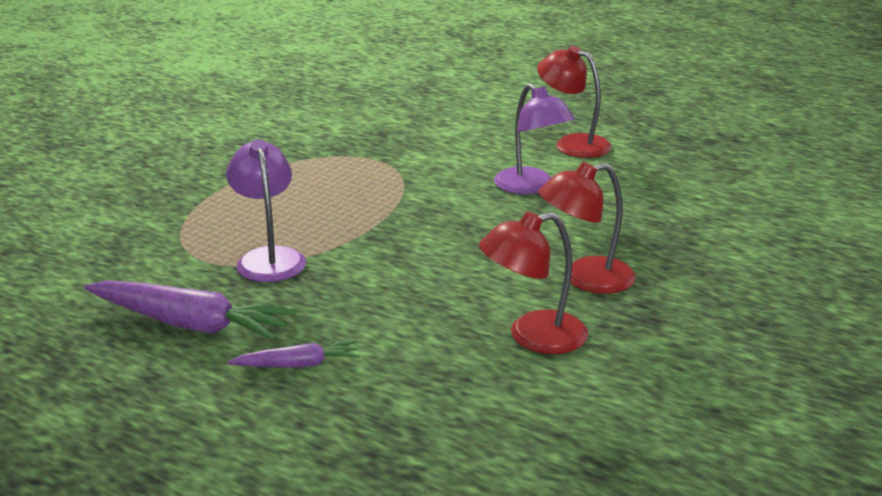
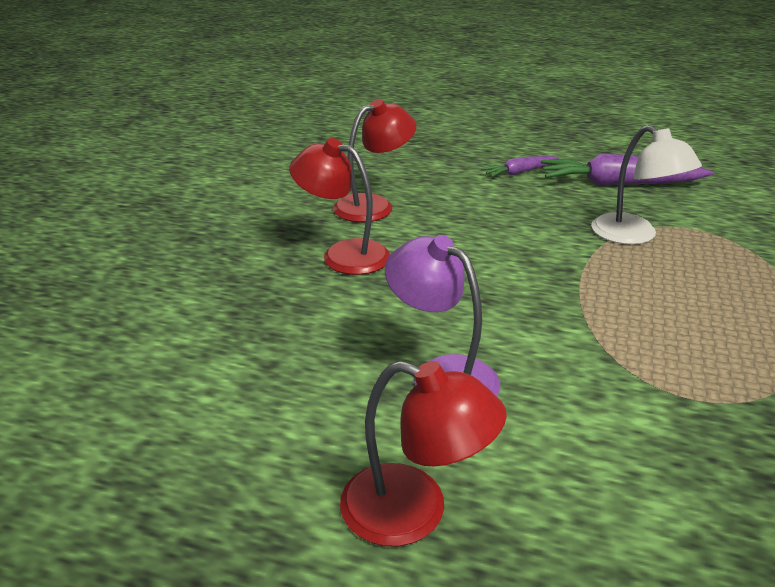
camera: 165 degrees right, 5 degrees up
purple lamp [226,139,306,282] -> white lamp [591,125,702,245]
red lamp [539,162,636,294] -> red lamp turned 120 degrees counterclockwise [289,138,390,275]

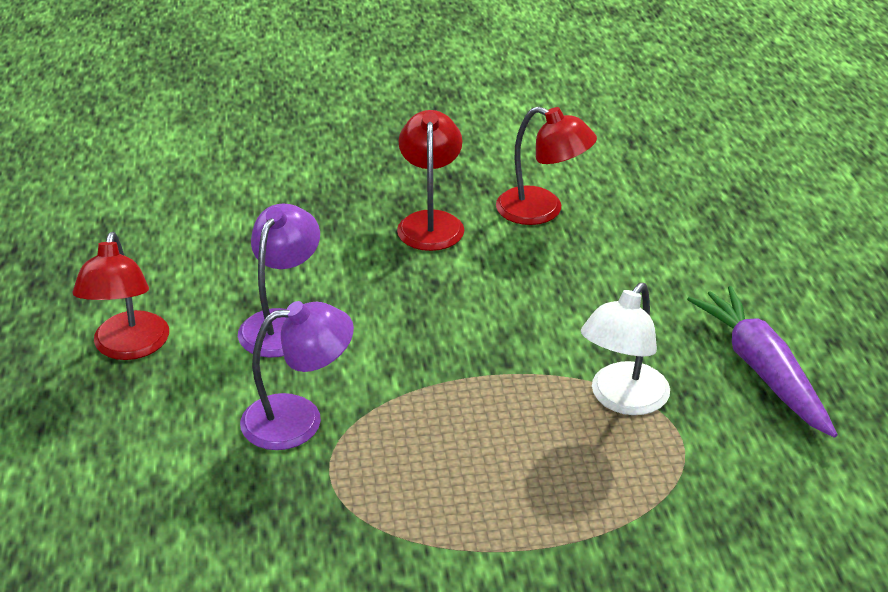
camera: 65 degrees right, 5 degrees up
purple carrot [481,156,558,177] -> none
none -> purple lamp [240,301,354,450]

